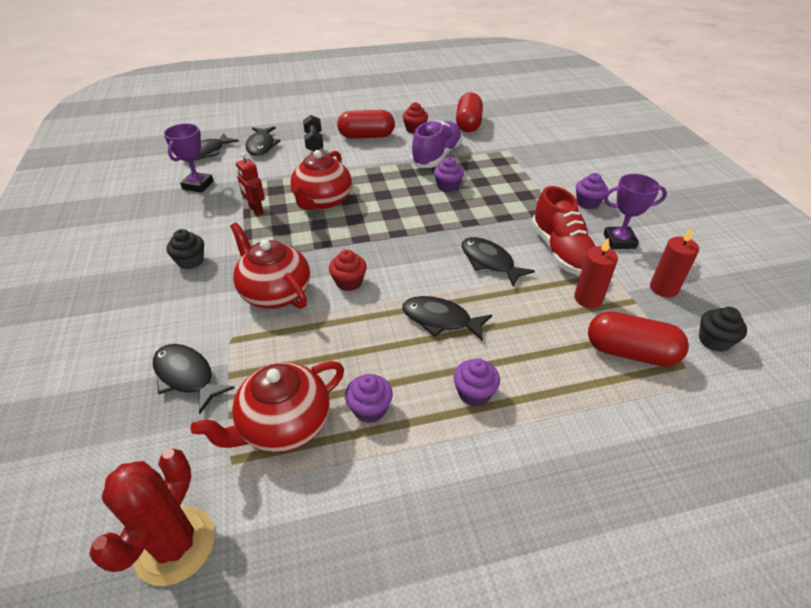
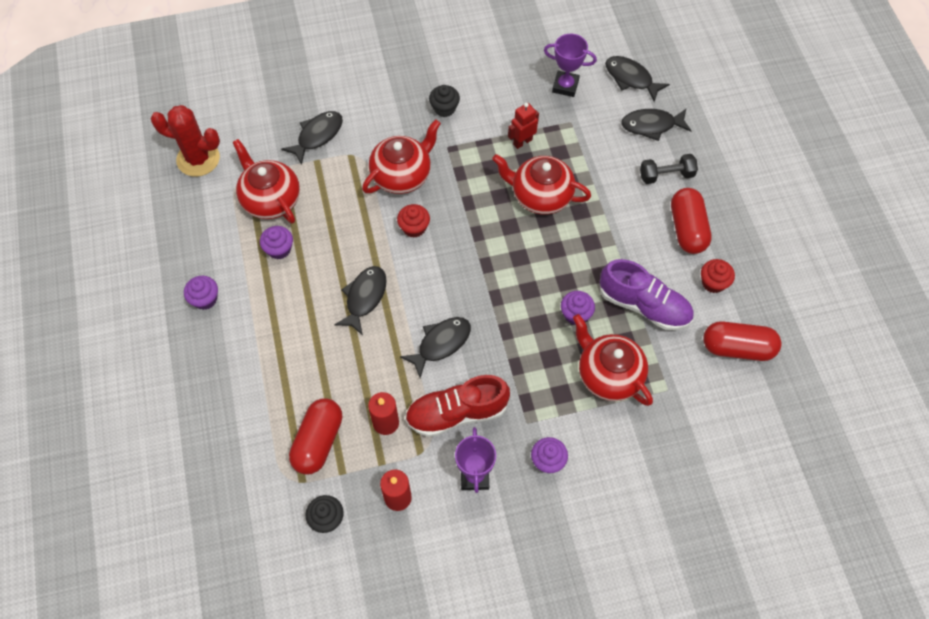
camera: 90 degrees right, 20 degrees up
purple cupcake [453,358,500,407] -> purple cupcake moved to [184,276,218,310]
none -> red teapot [573,314,653,406]

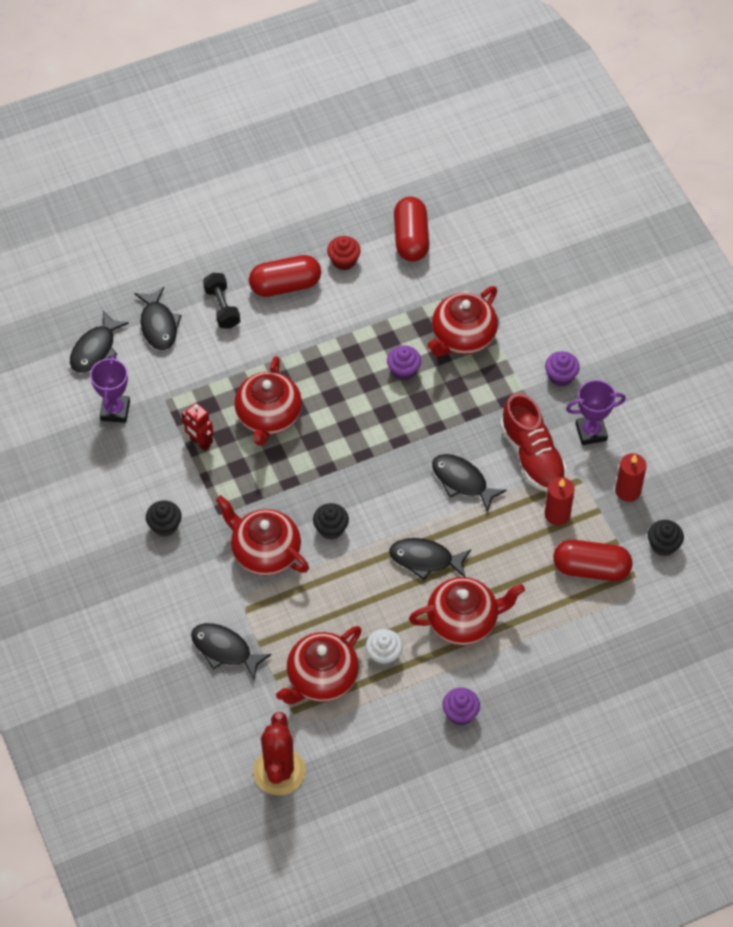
camera: 100 degrees left, 5 degrees down
purple cupcake [260,226,293,259] -> white cupcake [366,629,403,666]
red cupcake [397,204,430,238] -> black cupcake [313,503,349,540]
purple shoe [600,259,694,330] -> none
none -> red teapot [409,577,525,645]

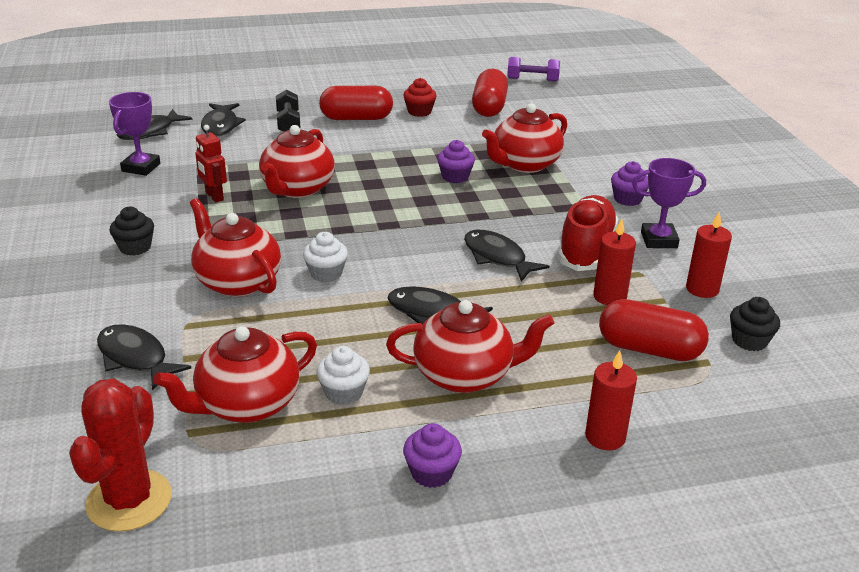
camera: 10 degrees right, 25 degrees down
black cupcake [313,503,349,540] -> white cupcake [303,232,348,282]
red shoe [500,393,567,492] -> red shoe turned 150 degrees counterclockwise [558,195,618,271]
none -> purple dumbbell [507,57,560,82]
none -> red candle [585,350,637,450]

